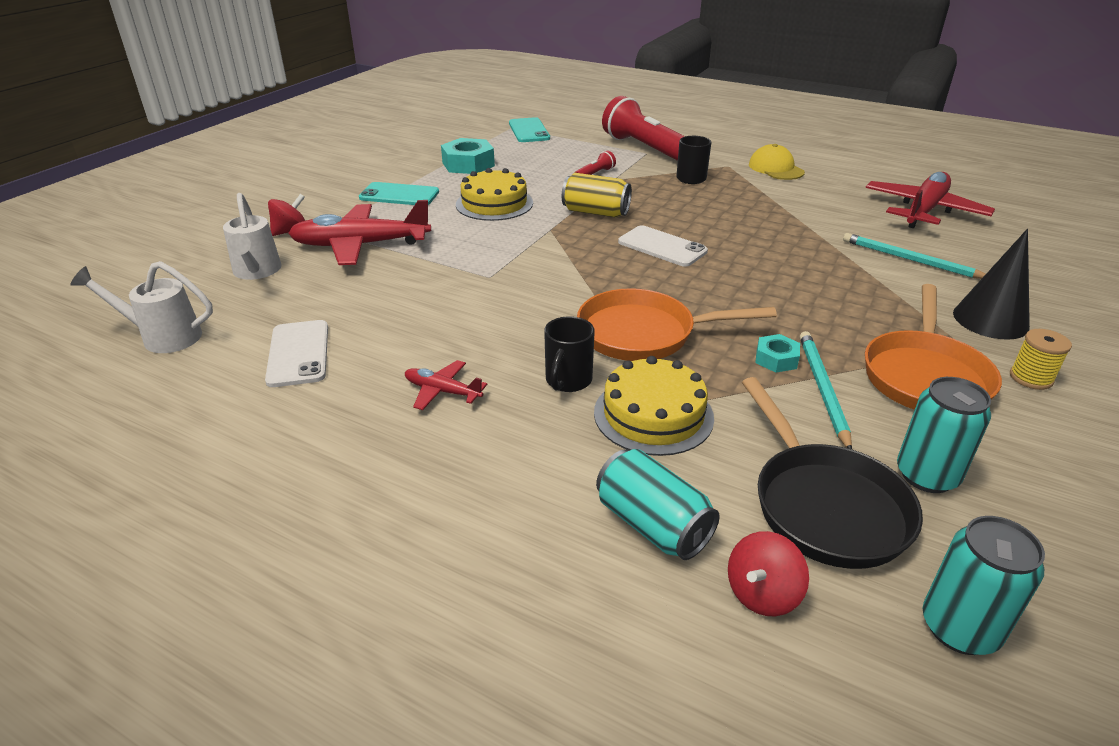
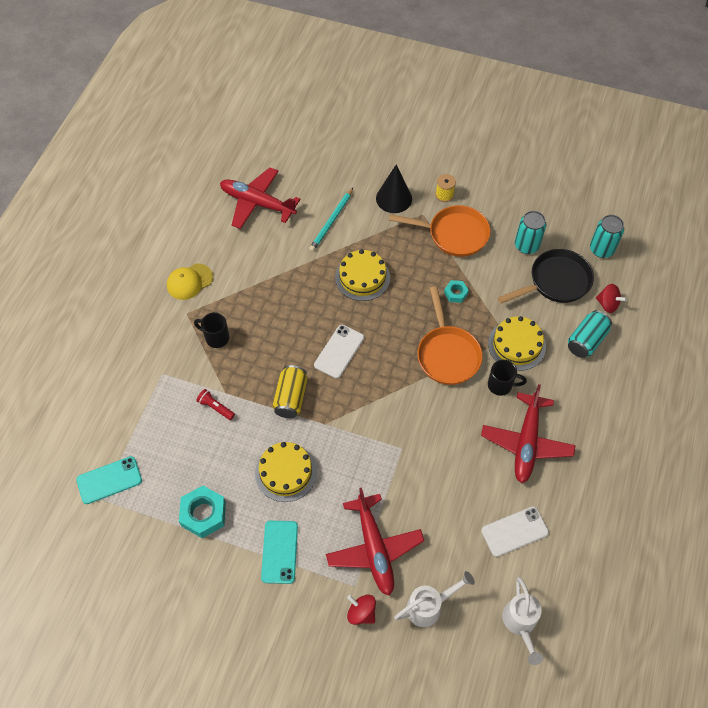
camera: 100 degrees left, 25 degrees up
red plane [405,360,488,410] -> red plane [481,384,576,483], size x2.09
red flashlight [602,96,685,161] -> none
turquoise pencil [800,331,852,449] -> none
none -> yellow cake [335,249,390,301]

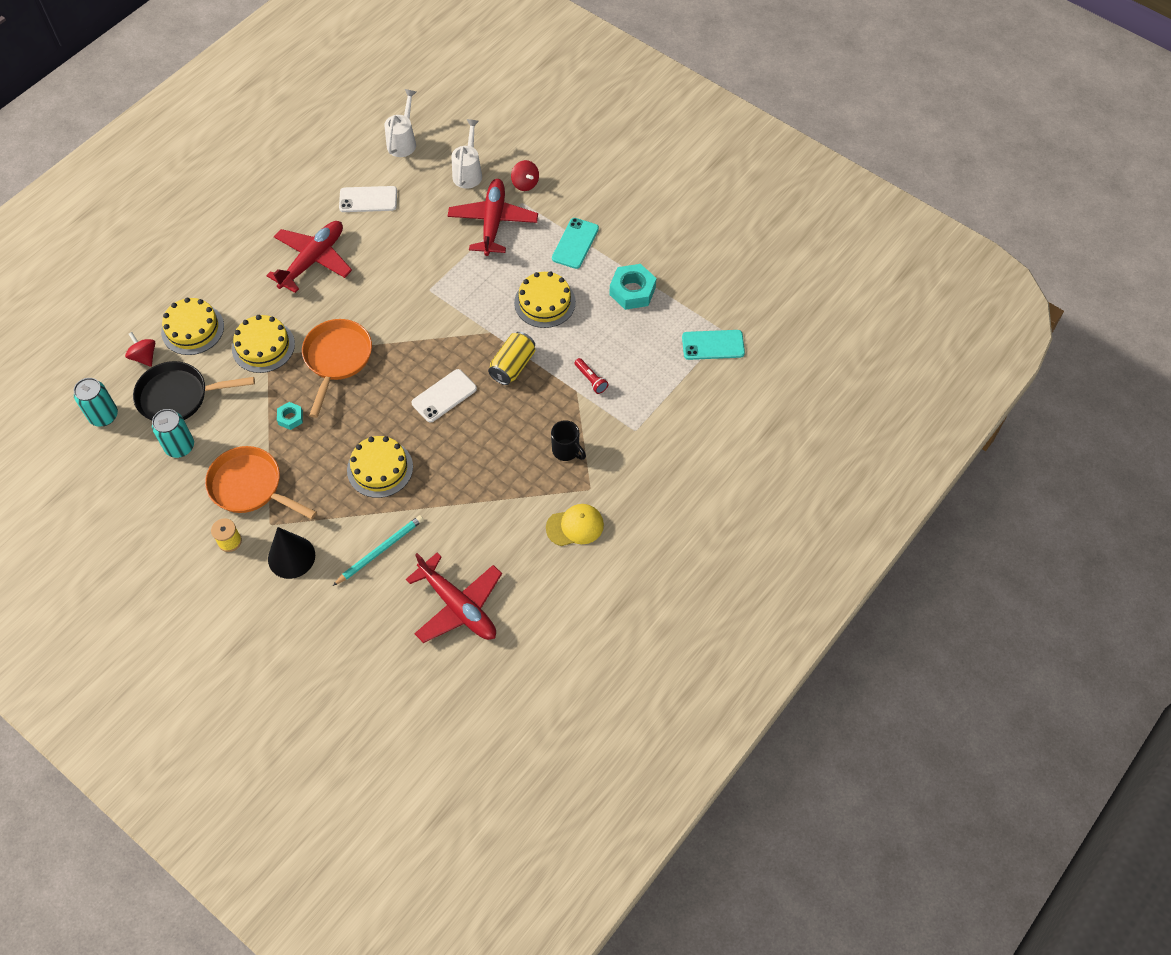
camera: 160 degrees left, 0 degrees up
white watering can [394,571,475,627] -> white watering can turned 105 degrees clockwise [451,119,482,189]
black mug [488,360,527,396] -> none
turquoise can [568,310,612,358] -> yellow cake [161,298,224,355]

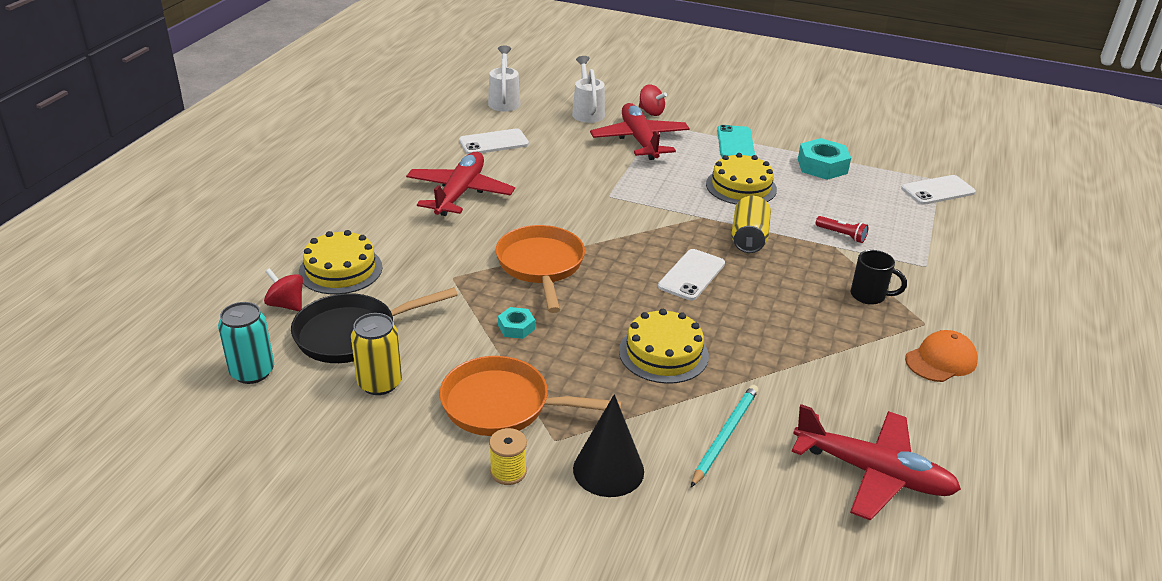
camera: 20 degrees left, 25 degrees down
turquoise can [152,409,194,458] -> yellow can [351,313,402,395]
yellow cake [232,315,295,373] -> none
yellow cap [546,504,604,546] -> orange cap [905,330,978,382]
turquoise phone [682,330,745,360] -> white phone [901,175,976,205]

